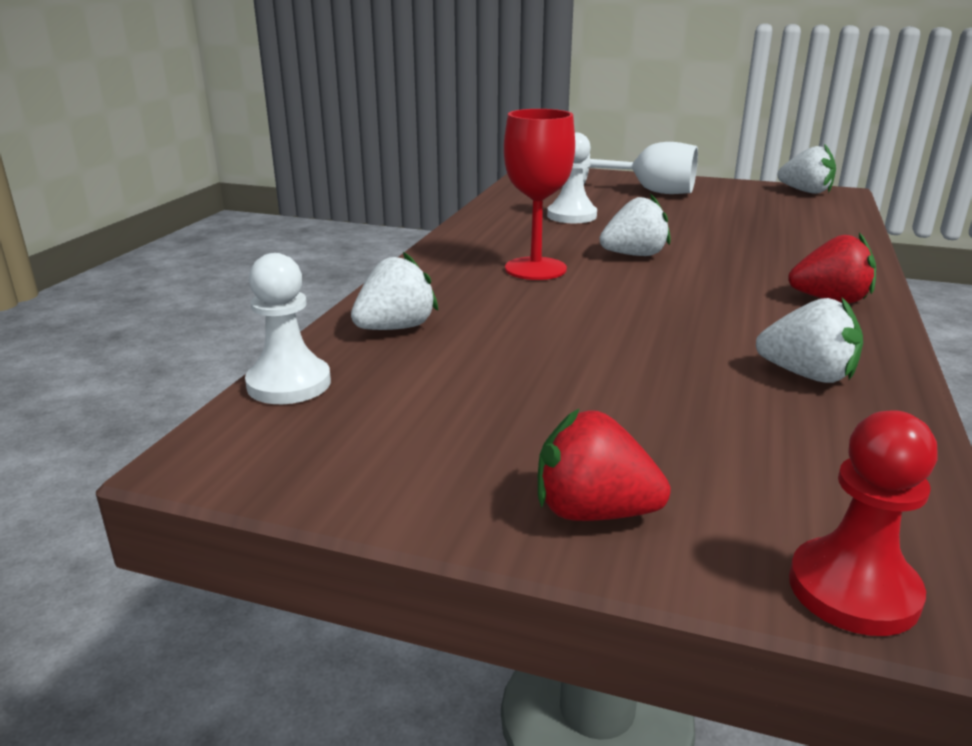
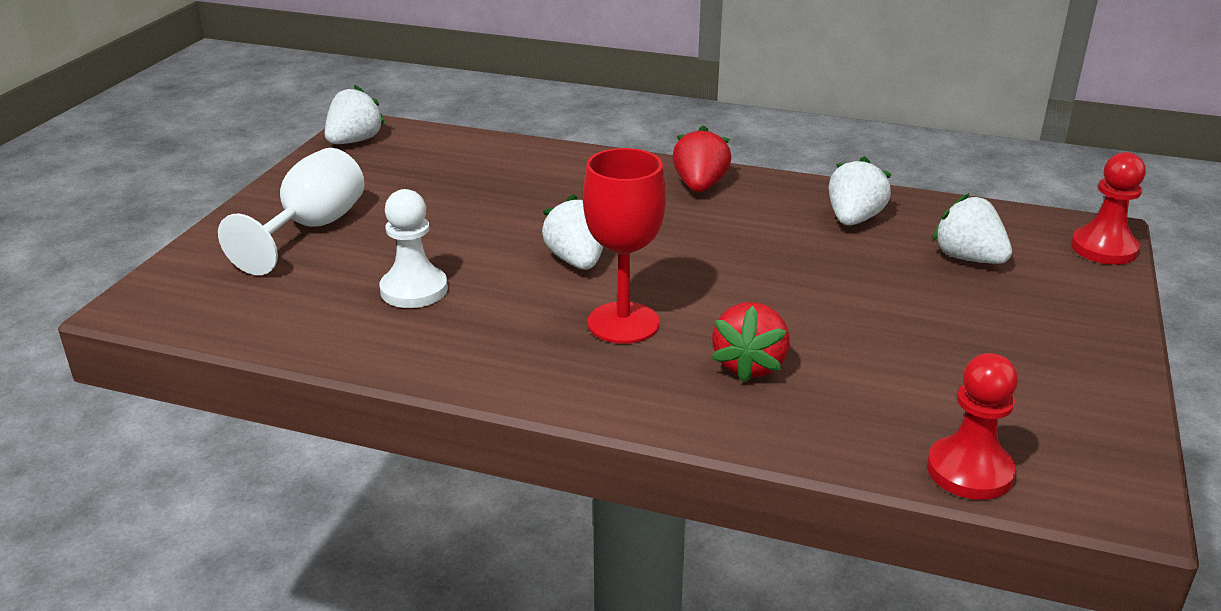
camera: 90 degrees left, 5 degrees up
white pawn [245,253,331,404] -> red pawn [927,353,1018,500]
white strawberry [351,252,438,330] -> white strawberry moved to [932,193,1012,264]
red strawberry [538,409,671,521] -> red strawberry moved to [711,302,790,383]

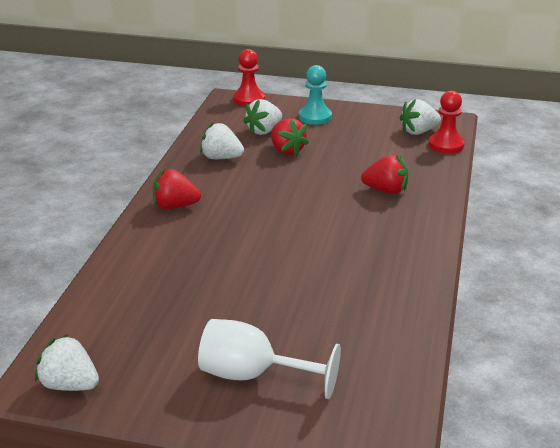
camera: 95 degrees left, 0 degrees up
white pawn [379,189,448,308] -> none
white strawberry [542,194,603,270] -> white strawberry moved to [400,99,441,135]
red goblet [583,148,666,344] -> none
none -> red strawberry [271,118,309,156]
none -> turquoise pawn [299,65,332,125]

